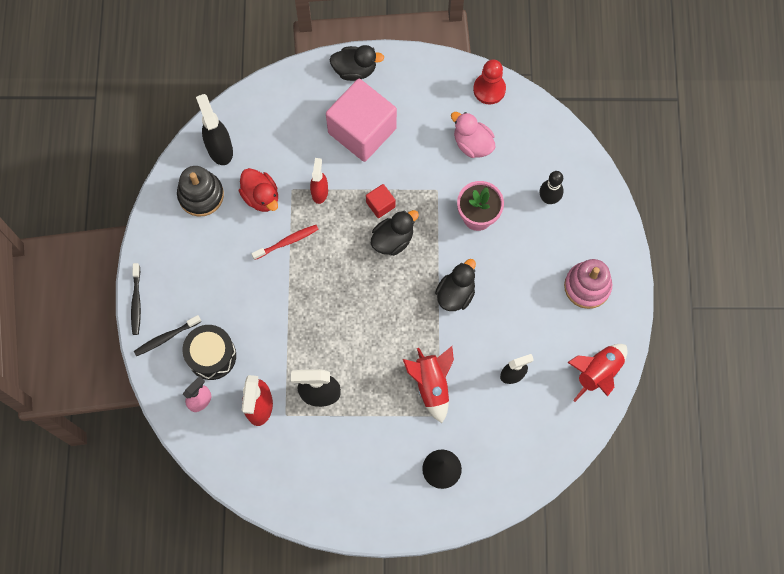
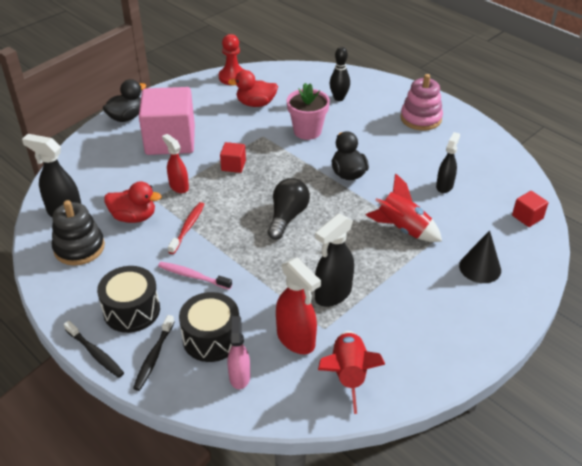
camera: 45 degrees left, 30 degrees down
black duck [371,210,419,256] -> none
pink duck [451,112,495,158] -> red duck [228,70,278,107]
red rocket [567,344,628,402] -> red rocket moved to [318,331,385,414]
none -> black drum [97,266,160,333]
none -> pink toothbrush [158,262,232,290]
none -> black light bulb [268,178,310,240]
none -> red cube [512,191,548,227]

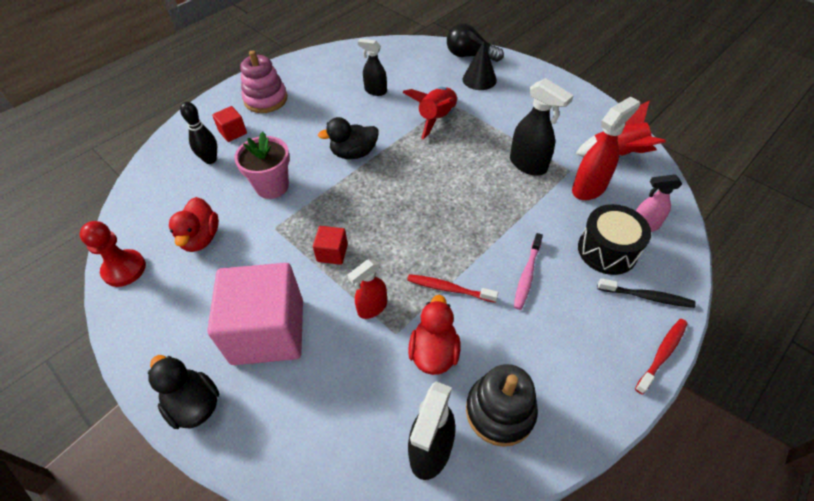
camera: 90 degrees left, 10 degrees up
black toothbrush [64,321,124,378] -> red toothbrush [635,319,688,394]
black drum [97,266,160,333] -> none
black light bulb [268,178,310,240] -> black light bulb moved to [447,23,504,62]
red cube [512,191,548,227] -> red cube moved to [212,106,247,142]

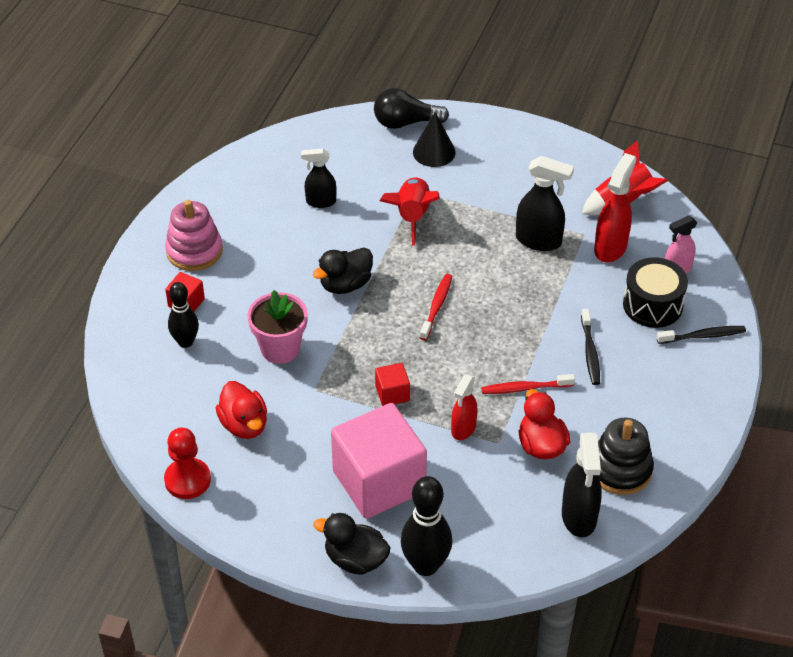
camera: 25 degrees left, 5 degrees down
pink toothbrush [514,233,543,310] -> black toothbrush [581,309,600,385]
red toothbrush [635,319,688,394] -> red toothbrush moved to [420,274,452,340]
none -> black bowling pin [401,476,453,576]

